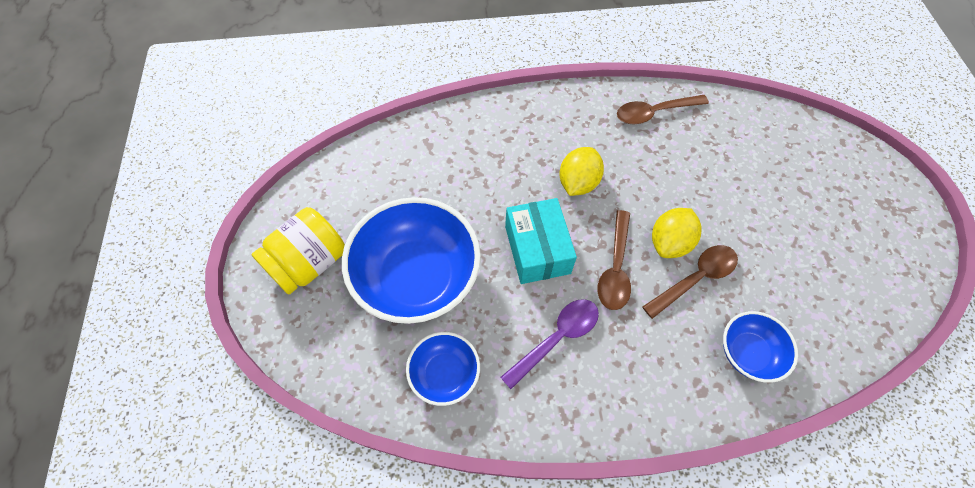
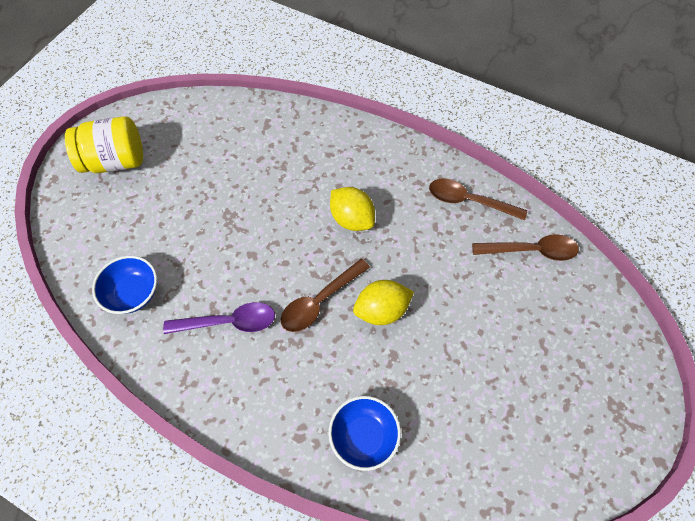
camera: 35 degrees right, 0 degrees up
blue bowl [342,197,481,324] -> none
turquoise box [505,198,577,284] -> none
yellow lemon [559,147,604,196] -> yellow lemon turned 75 degrees clockwise [330,187,375,231]
brown spoon [642,245,738,319] -> brown spoon moved to [472,234,579,261]

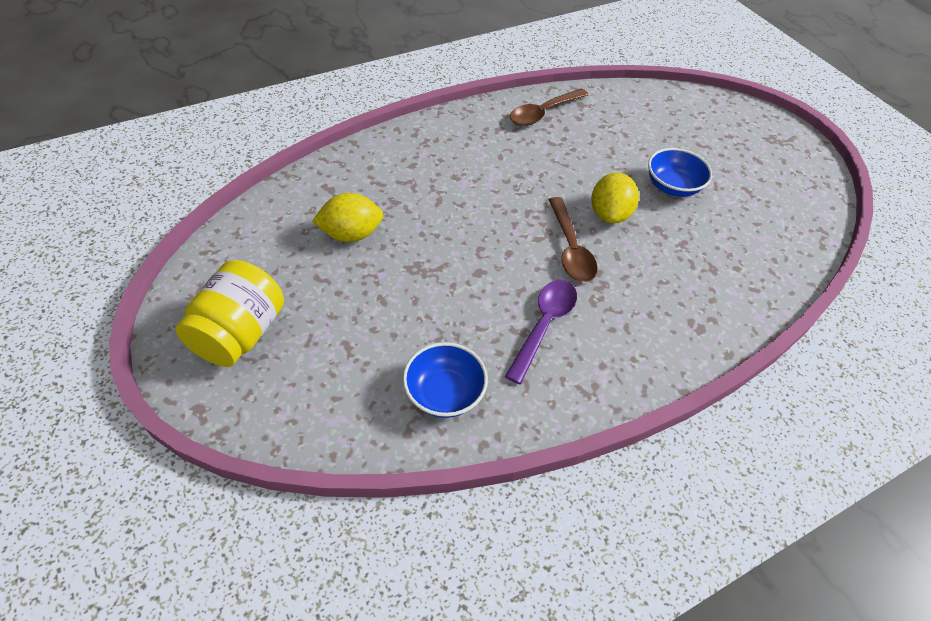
camera: 60 degrees left, 10 degrees down
blue bowl [329,396,401,471] -> blue bowl moved to [648,148,712,197]
yellow lemon [330,187,375,231] -> yellow lemon moved to [312,193,384,242]
brown spoon [472,234,579,261] -> none

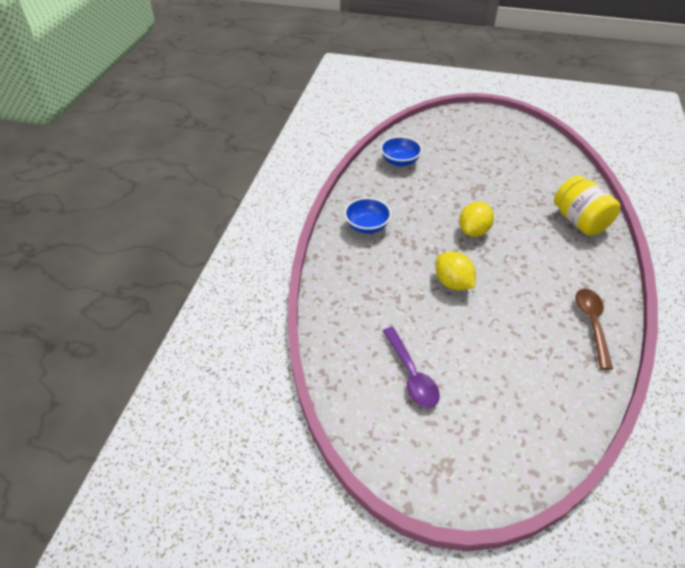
camera: 135 degrees right, 5 degrees down
yellow jar [175,260,284,367] -> yellow jar moved to [554,176,620,236]
yellow lemon [312,193,384,242] -> yellow lemon moved to [459,202,494,237]
purple spoon [505,280,577,384] -> purple spoon moved to [383,327,440,408]
brown spoon [548,197,598,282] -> none
blue bowl [648,148,712,197] -> blue bowl moved to [344,197,392,234]

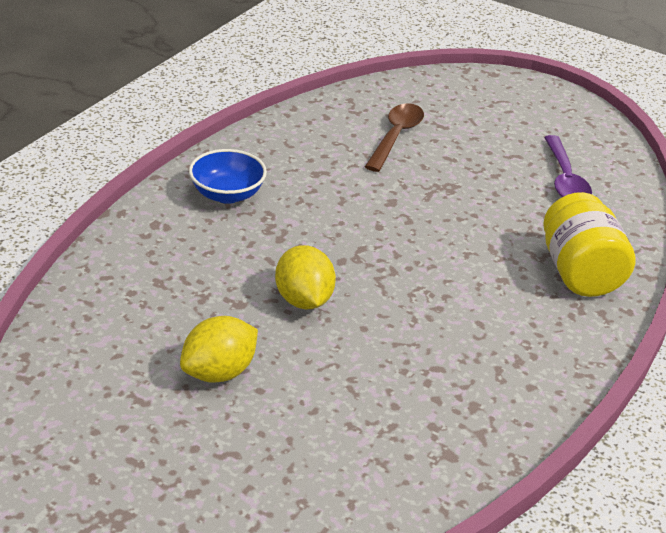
camera: 15 degrees right, 10 degrees down
blue bowl [380,136,422,167] -> none
purple spoon [383,327,440,408] -> purple spoon moved to [544,135,592,197]
yellow lemon [459,202,494,237] -> yellow lemon moved to [180,316,258,383]
brown spoon [575,289,613,370] -> brown spoon moved to [365,103,424,172]

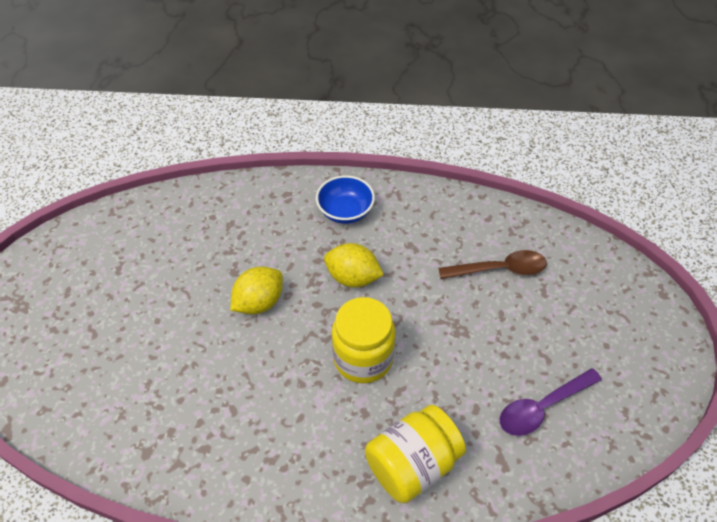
camera: 65 degrees right, 15 degrees up
yellow lemon [180,316,258,383] -> yellow lemon moved to [324,243,384,288]
none -> yellow jar [332,297,396,383]

